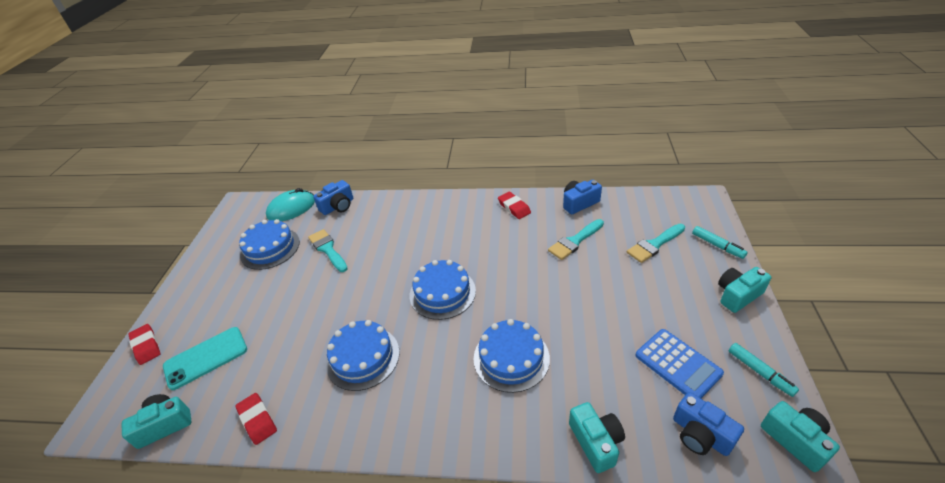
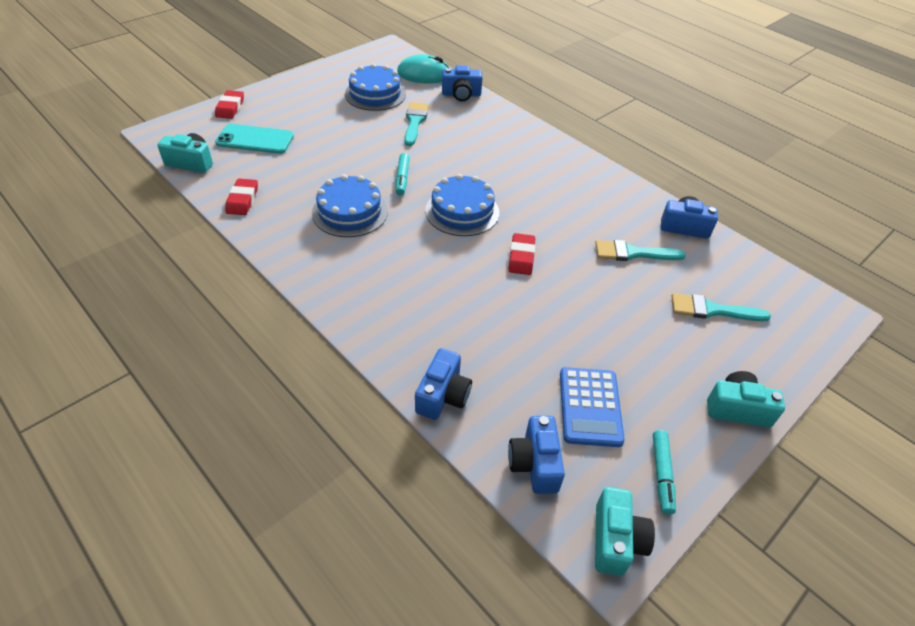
camera: 35 degrees right, 5 degrees up
blue cake [474,319,550,393] -> none
red eraser [498,192,531,219] -> red eraser moved to [509,233,535,275]
turquoise camera [569,402,625,473] -> blue camera [415,348,472,420]
turquoise marker [692,226,748,259] -> turquoise marker moved to [395,153,410,196]

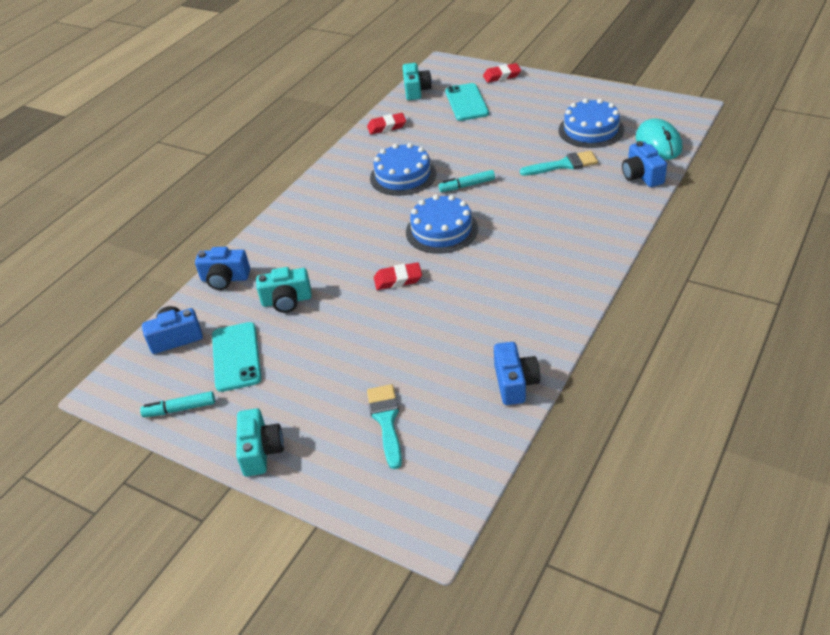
camera: 80 degrees right, 5 degrees down
blue calculator [560,367,625,447] -> turquoise phone [212,322,262,392]
turquoise brush [595,240,686,261] -> none
turquoise camera [595,487,655,576] -> turquoise camera moved to [256,267,312,313]

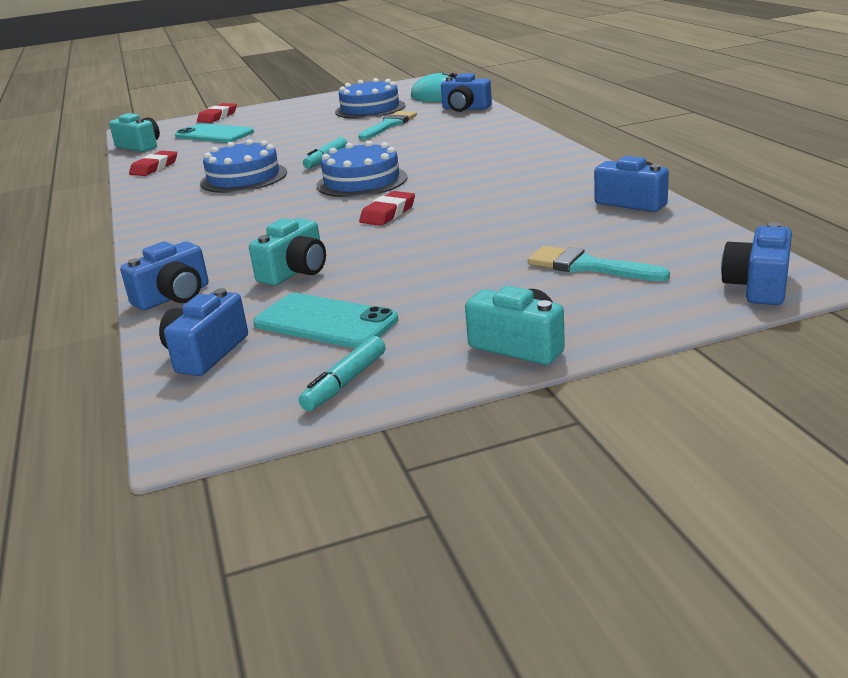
camera: 50 degrees left, 15 degrees down
none -> blue camera [721,222,792,305]

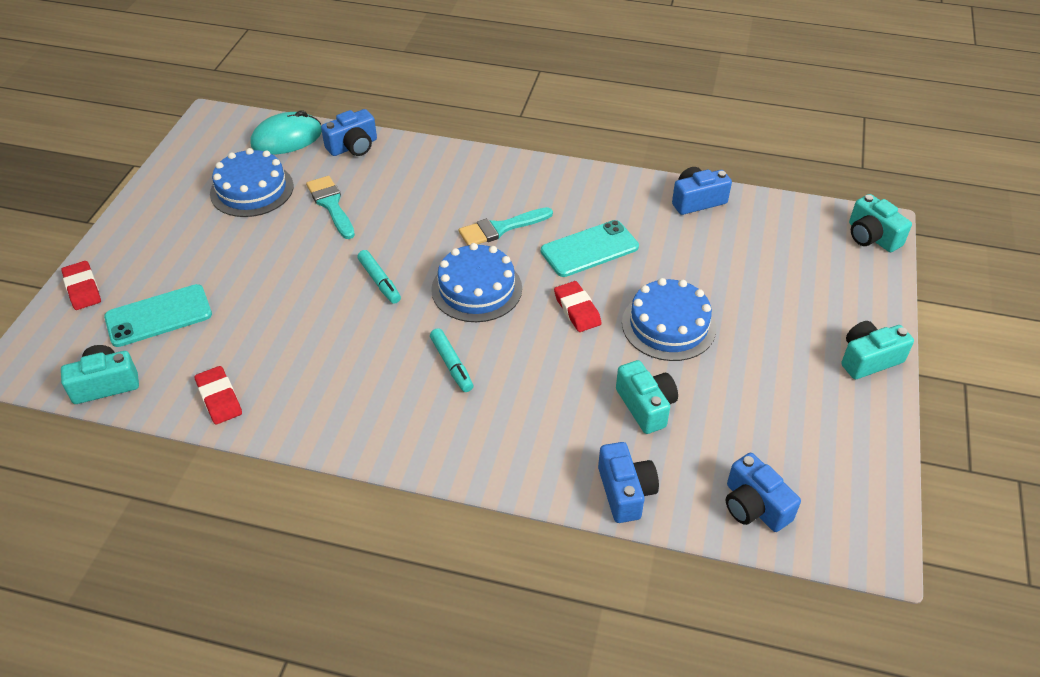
camera: 60 degrees left, 20 degrees up
blue cake [200,139,287,193] -> blue cake moved to [622,278,716,361]
turquoise phone [253,293,398,348] -> turquoise phone moved to [541,220,639,277]
turquoise marker [299,336,386,411] -> turquoise marker moved to [430,328,473,392]
turquoise brush [528,246,670,281] -> turquoise brush moved to [459,207,553,246]
blue camera [721,222,792,305] -> turquoise camera [849,194,912,252]

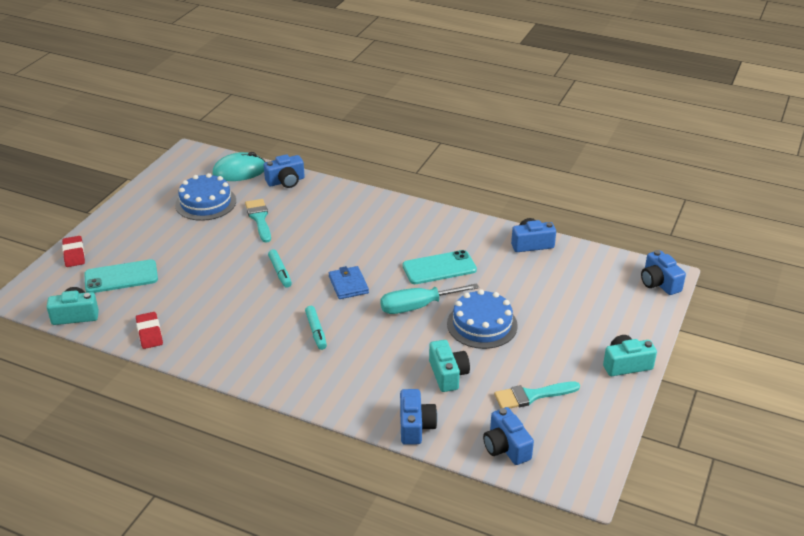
camera: 10 degrees right, 10 degrees down
blue cake [431,243,522,322] -> blue wallet [329,266,369,299]
turquoise brush [459,207,553,246] -> turquoise brush moved to [494,381,580,408]
red eraser [554,281,602,332] -> turquoise screwdriver [380,283,479,314]
turquoise camera [849,194,912,252] -> blue camera [641,250,686,295]

